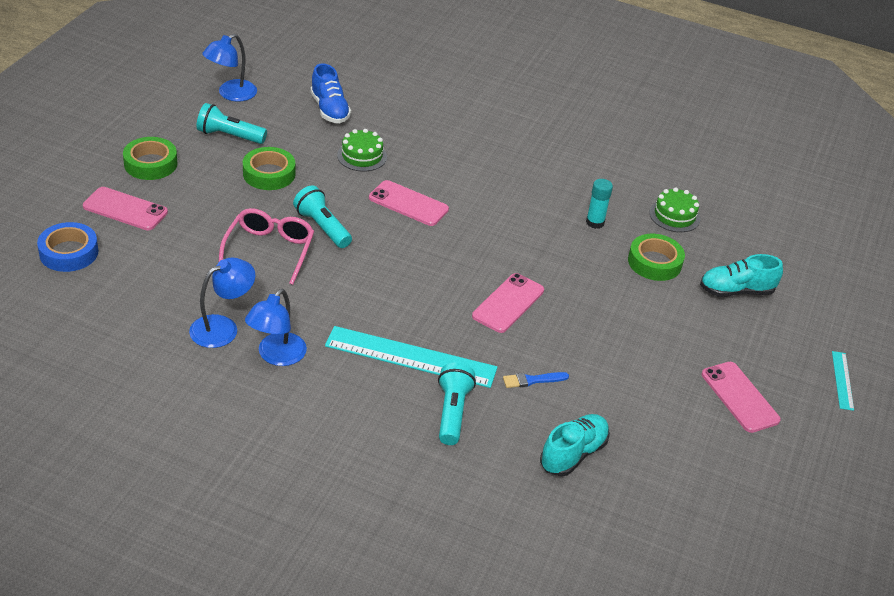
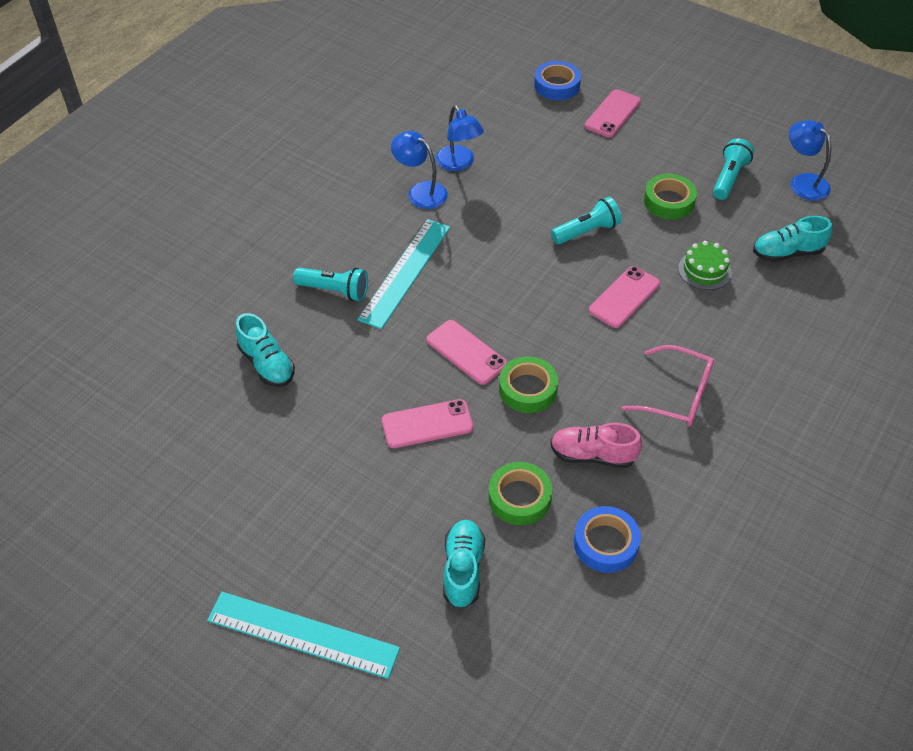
camera: 105 degrees right, 10 degrees up
green tape [123,137,177,180] -> green tape moved to [499,356,558,413]
pink glasses [219,208,314,285] -> pink glasses moved to [622,345,714,427]
blue shoe [310,63,351,123] -> turquoise shoe [753,216,832,262]
blue brush [503,372,569,388] -> none
turquoise glue stick [586,179,613,229] -> pink shoe [550,423,642,468]
green cake [650,187,700,232] -> blue tape [574,506,641,573]
pink phone [702,362,781,433] -> pink phone moved to [382,399,473,448]
turquoise ruler [832,351,854,411] -> turquoise ruler [207,592,400,679], size x2.09

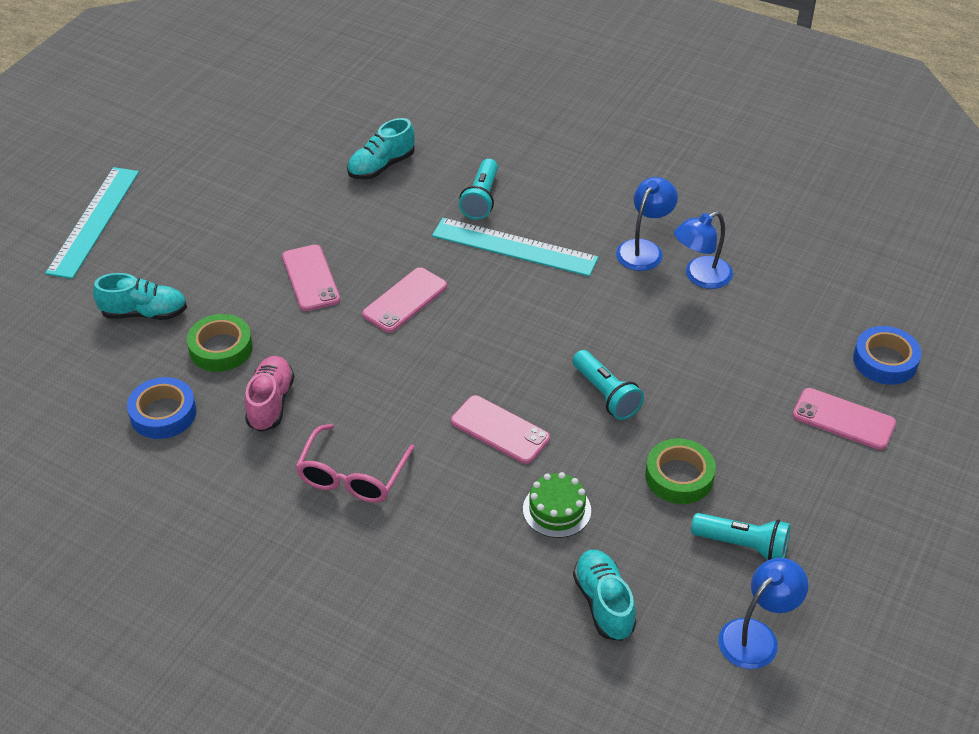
camera: 85 degrees right, 5 degrees down
green tape [499,356,558,413] -> none

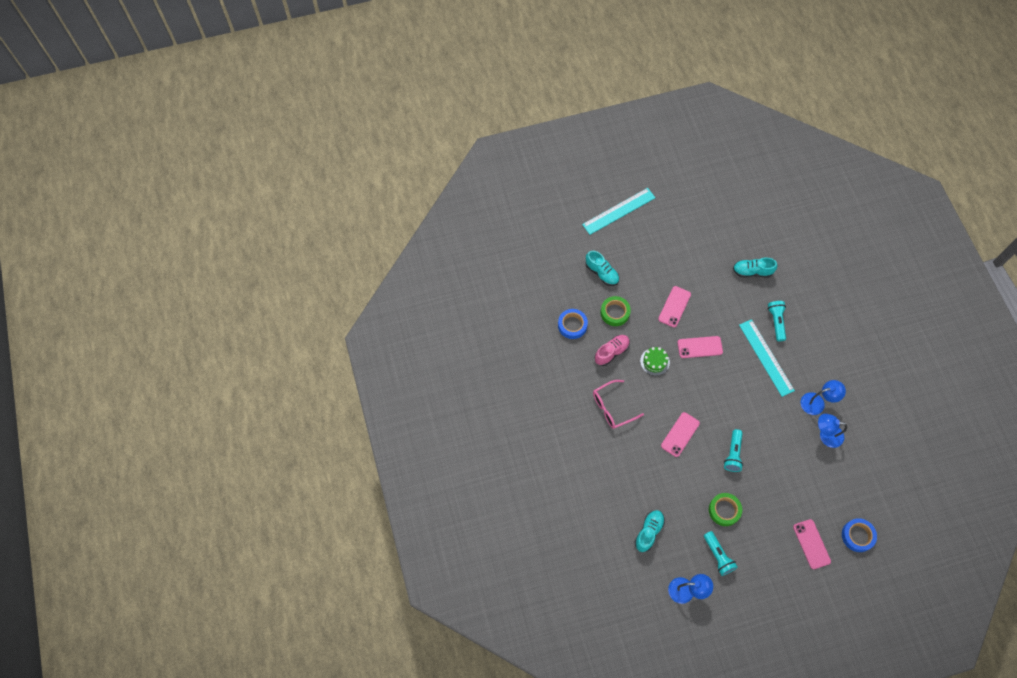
camera: 45 degrees right, 20 degrees up
pink phone [451,395,550,464] -> pink phone turned 45 degrees clockwise [661,412,700,457]
turquoise flashlight [459,159,498,220] -> turquoise flashlight turned 120 degrees clockwise [768,301,786,342]
green cake [523,472,591,538] -> green cake moved to [640,347,670,376]

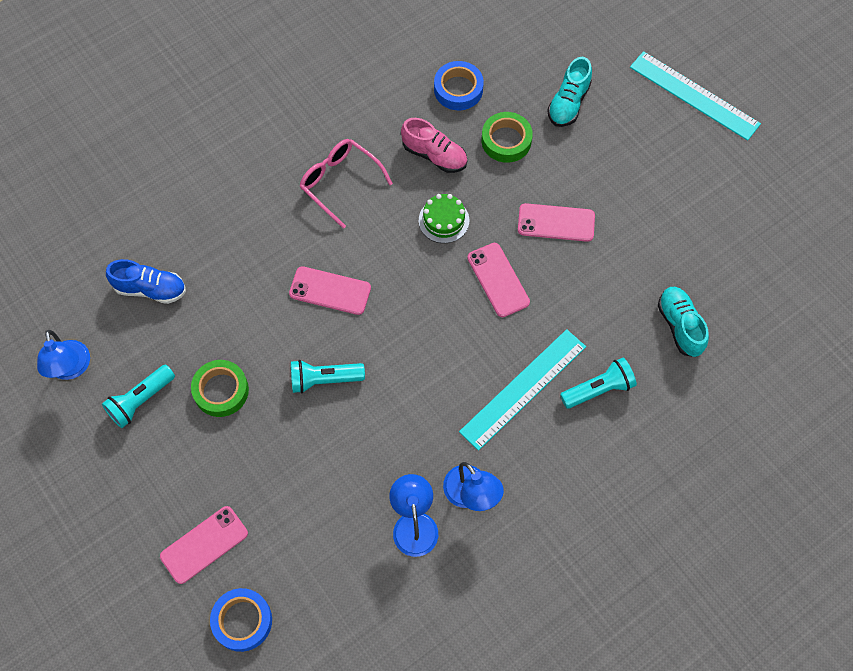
camera: 70 degrees right, 0 degrees up
turquoise shoe [634,510,665,552] -> blue shoe [106,259,186,304]

